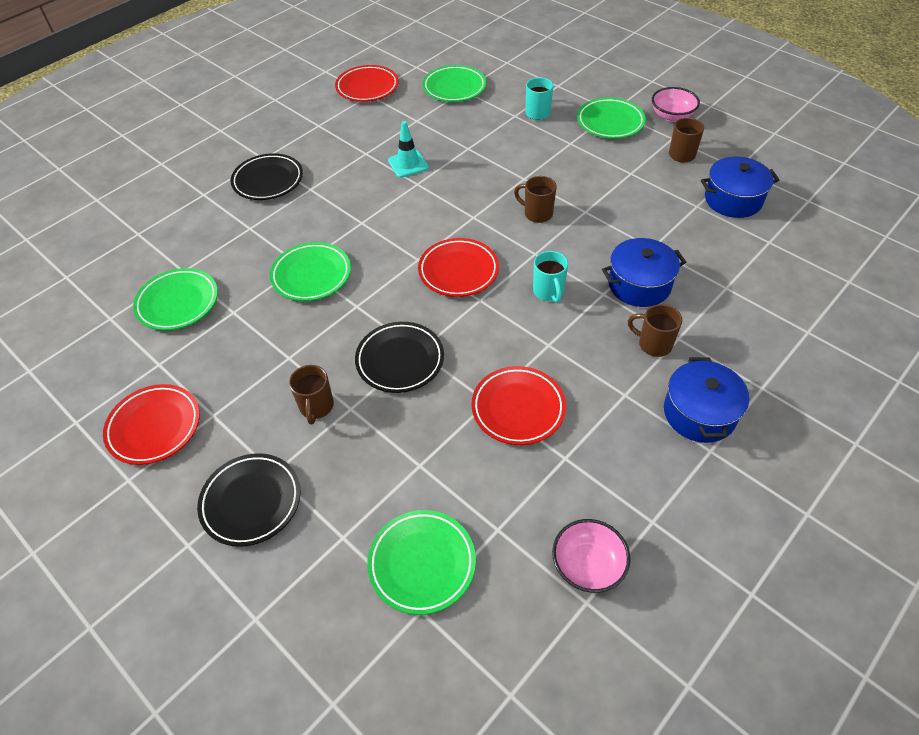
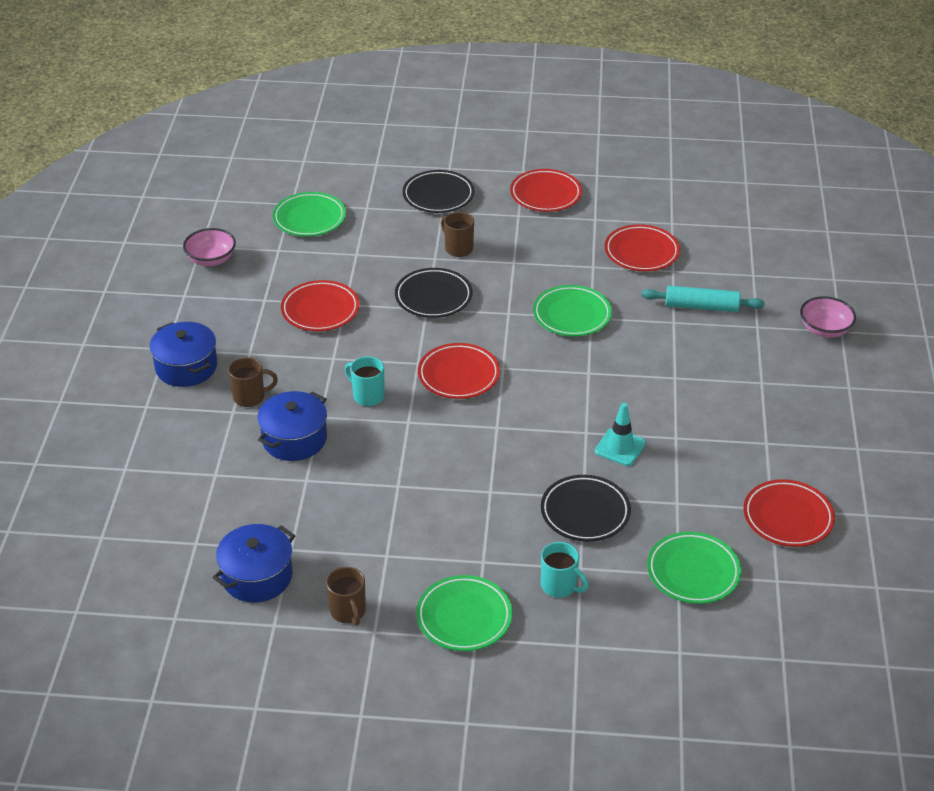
camera: 140 degrees right, 10 degrees down
green plate [133,268,218,330] -> red plate [605,224,680,271]
black plate [231,153,303,200] -> black plate moved to [541,475,631,542]
brown mug [514,176,557,223] -> none
pink bowl [652,87,700,122] -> pink bowl moved to [800,296,856,338]
none -> turquoise rolling pin [642,286,765,312]

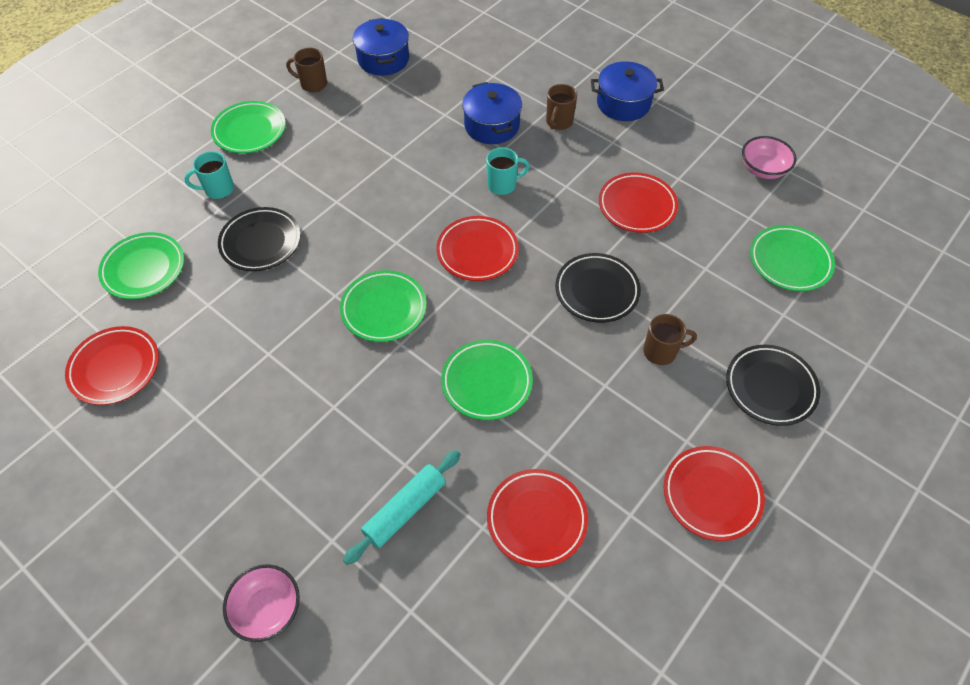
camera: 125 degrees right, 15 degrees up
turquoise traffic cone [595,403,646,466] -> none
none -> green plate [340,270,427,342]

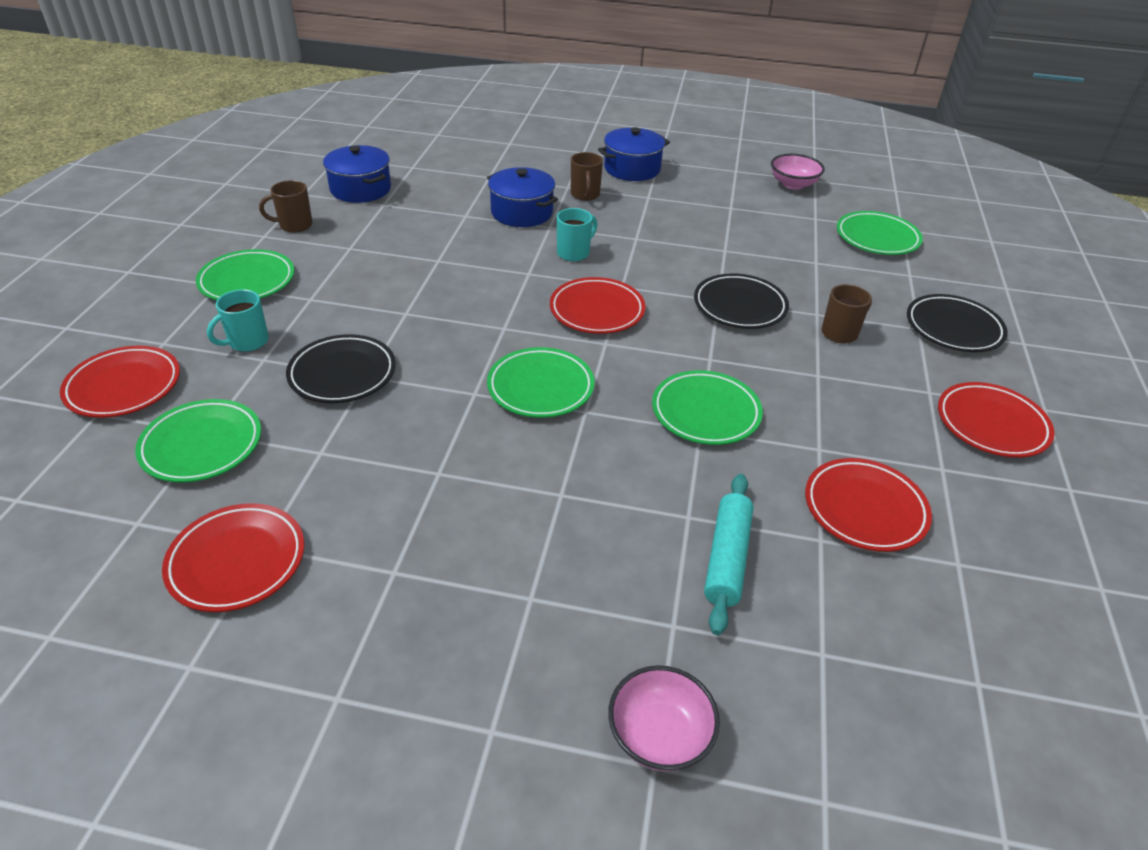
camera: 30 degrees left, 15 degrees down
red plate [599,172,678,233] -> red plate moved to [60,346,180,418]

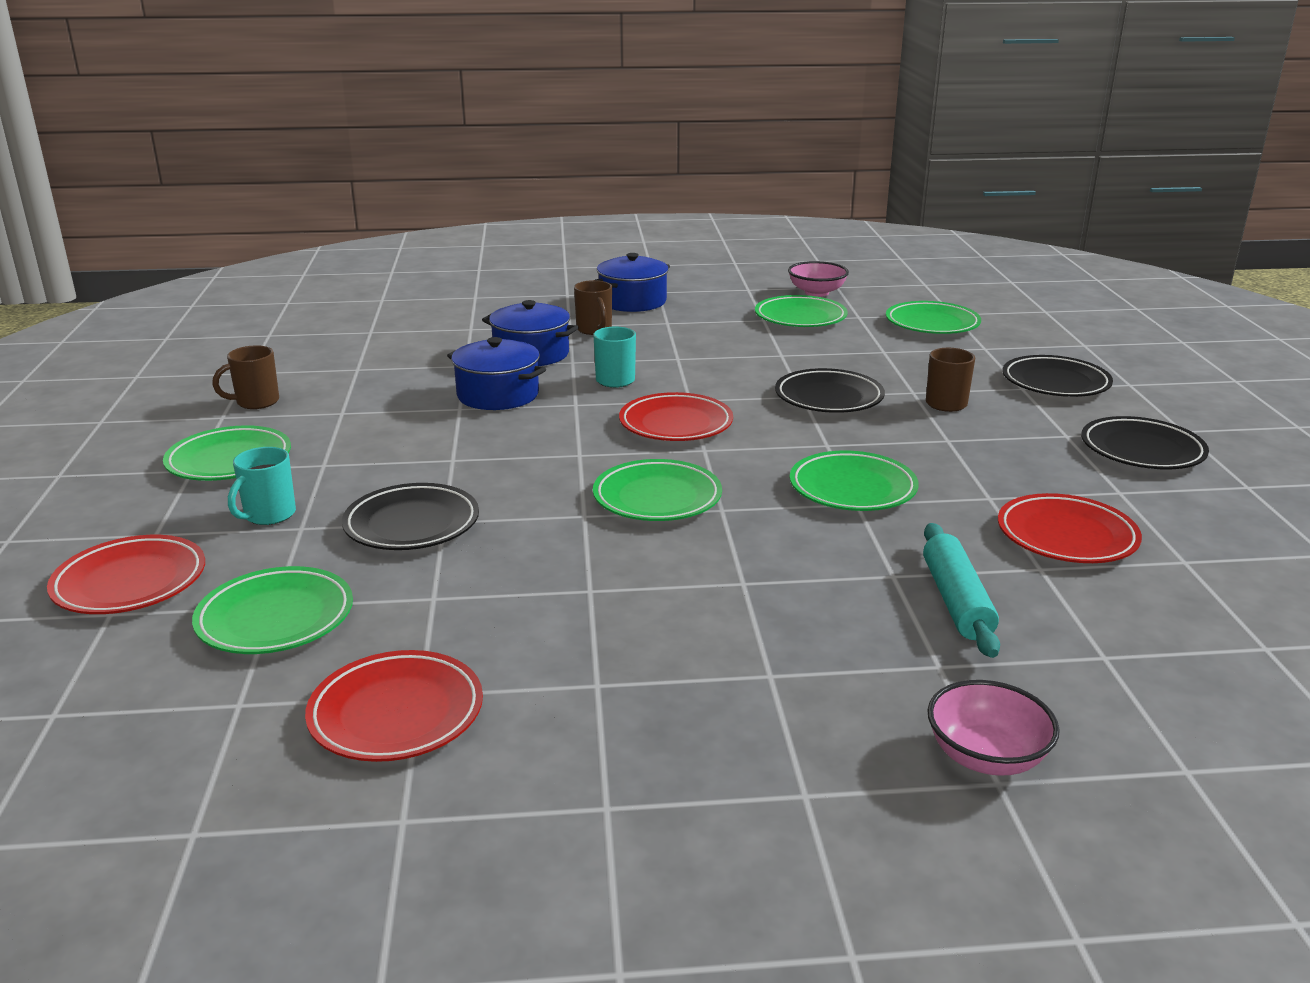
camera: 15 degrees left, 15 degrees down
blue pot [323,145,391,203] -> blue pot moved to [447,337,546,410]
red plate [938,382,1054,458] -> black plate [1081,416,1209,469]
none -> green plate [755,295,848,327]

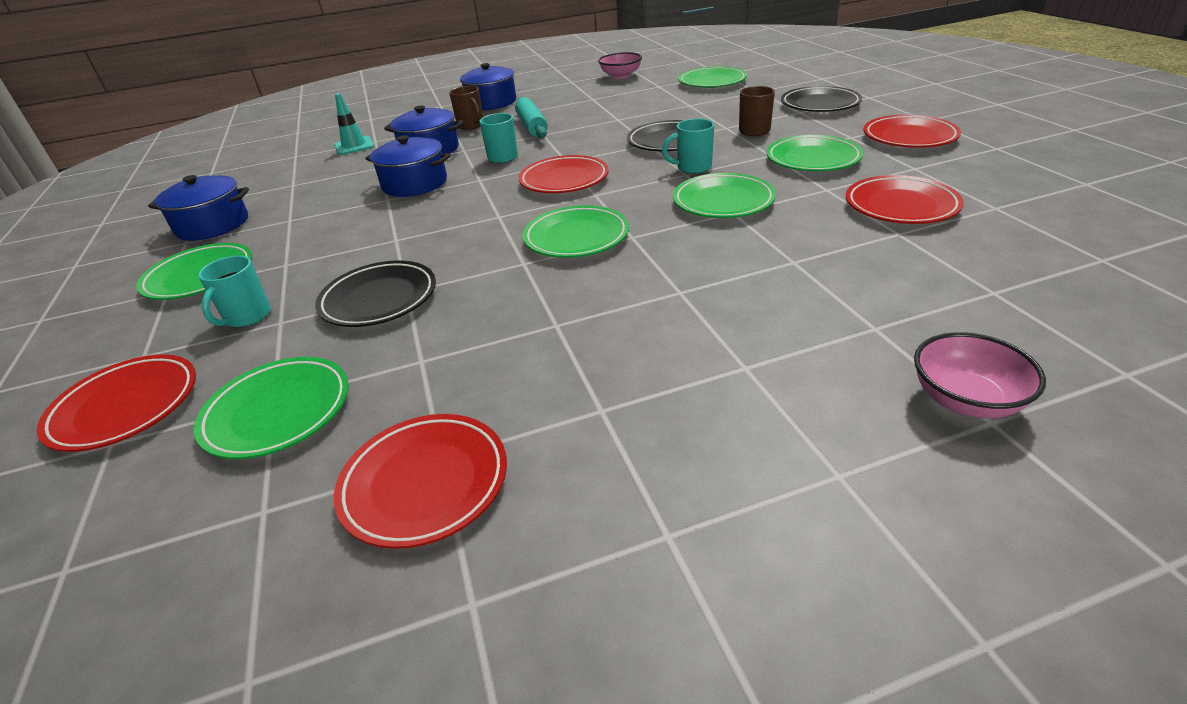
camera: 10 degrees left, 10 degrees up
brown mug [212,345,279,409] -> blue pot [148,175,249,241]
green plate [755,295,848,327] -> green plate moved to [767,135,863,171]
turquoise rolling pin [923,523,1000,658] -> turquoise rolling pin moved to [515,97,548,138]
black plate [1081,416,1209,469] -> red plate [863,115,961,148]
none -> turquoise traffic cone [334,93,374,155]
none -> turquoise mug [662,118,714,174]

